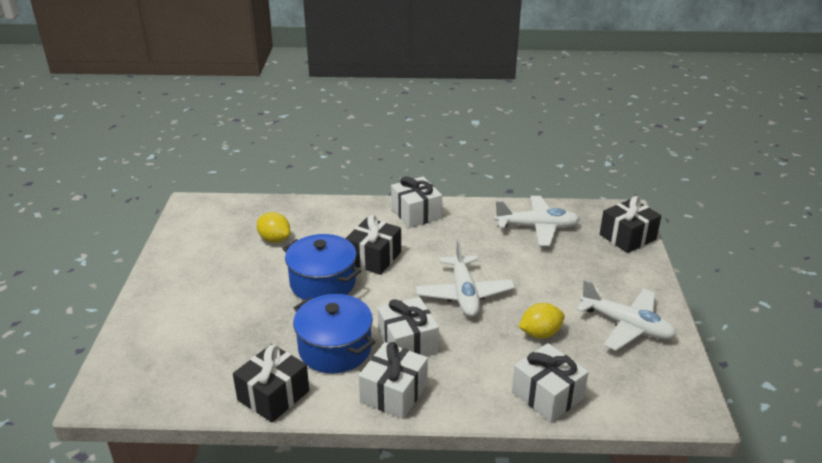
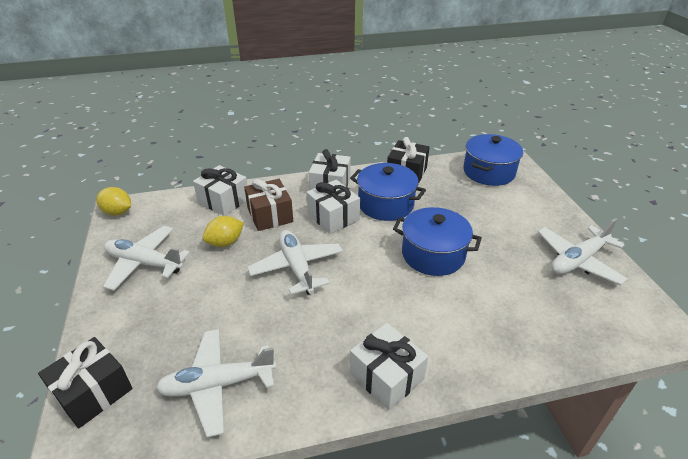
camera: 165 degrees right, 5 degrees up
yellow lemon [257,212,290,243] -> yellow lemon moved to [96,187,131,216]
black gift [345,215,401,275] -> none
none -> brown gift [244,179,293,231]
none -> blue pot [463,134,523,186]
none -> white plane [538,218,628,285]

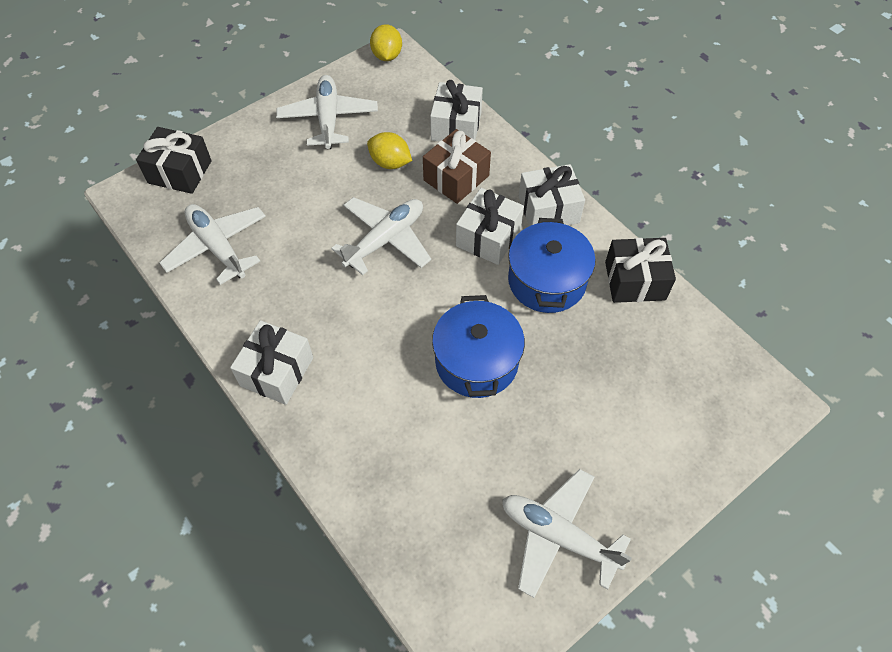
camera: 65 degrees right, 20 degrees up
blue pot [463,134,523,186] -> none

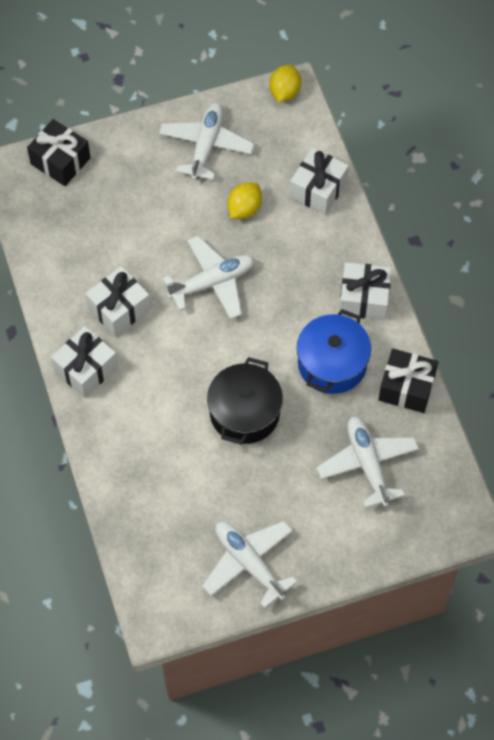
camera: 20 degrees right, 5 degrees up
white plane [159,204,266,285] -> white plane moved to [317,416,419,508]
yellow lemon [367,132,412,169] -> yellow lemon turned 75 degrees clockwise [227,182,262,219]
brown gift [423,129,491,204] -> none
blue pot [432,295,525,398] -> black pot [207,357,283,444]
white gift [456,188,524,265] -> white gift moved to [85,266,151,337]

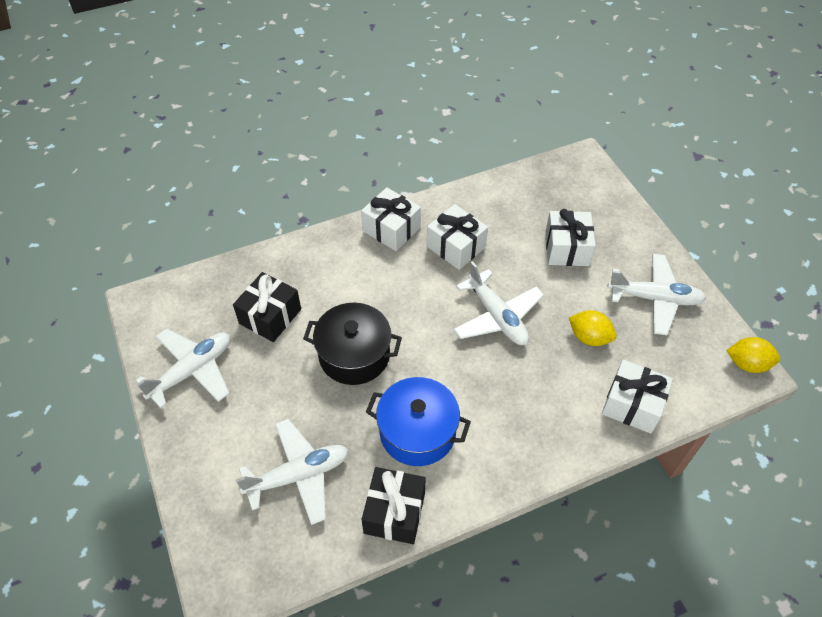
camera: 85 degrees right, 10 degrees down
black gift [27,119,91,186] -> black gift moved to [233,272,301,342]
white gift [339,262,392,320] -> white gift moved to [545,209,596,266]

